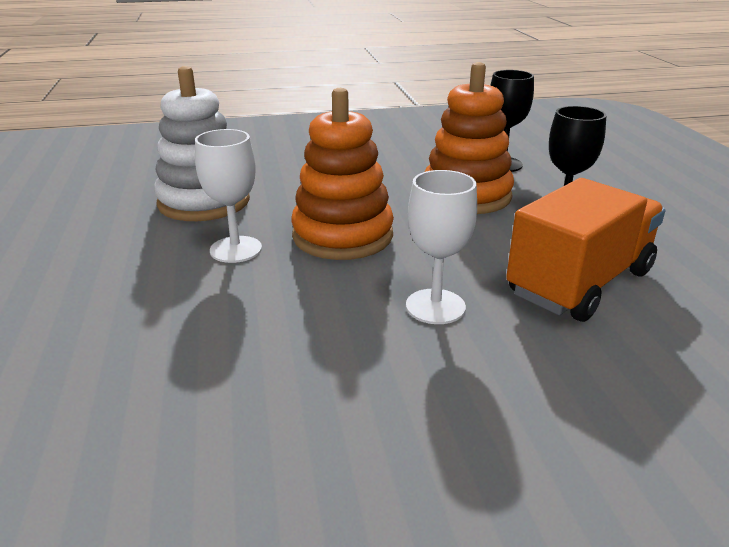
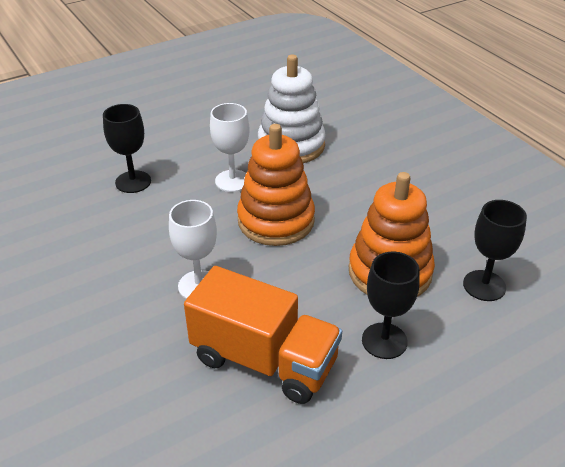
camera: 70 degrees right, 10 degrees up
none -> black goblet [103,104,151,193]

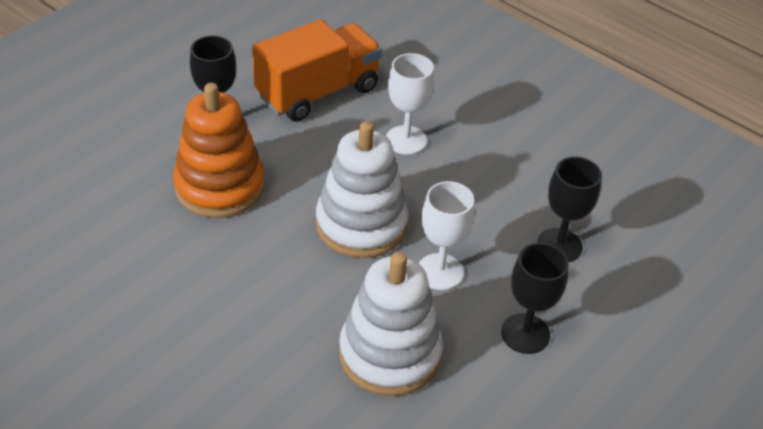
camera: 160 degrees right, 5 degrees up
orange truck [184,266,342,404] -> orange truck turned 135 degrees clockwise [252,19,382,122]
orange stacking toy [237,124,315,246] -> white stacking toy [316,121,409,258]
black goblet [463,200,527,301] -> black goblet moved to [501,243,569,354]

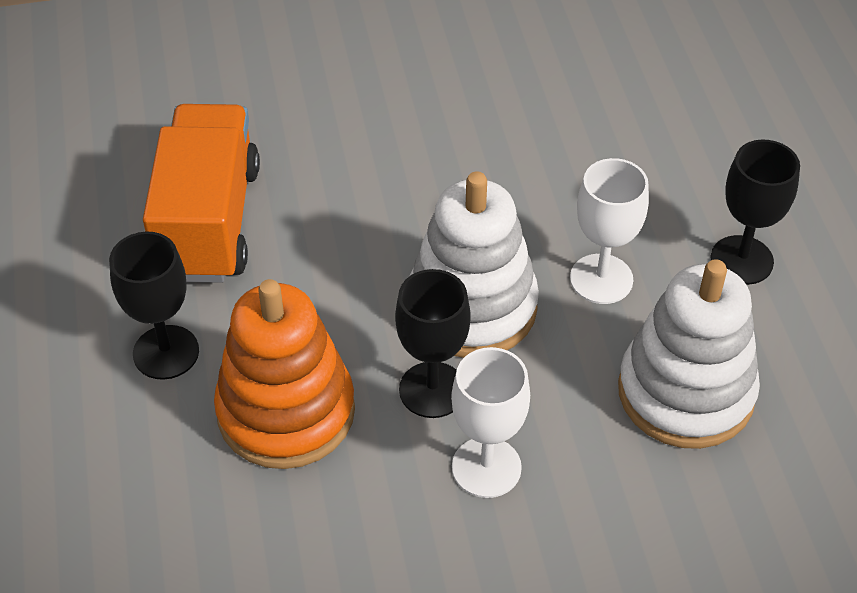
camera: 50 degrees left, 5 degrees up
white goblet [386,53,434,155] -> white goblet moved to [451,347,530,498]
black goblet [537,156,602,262] -> black goblet moved to [395,269,471,418]

